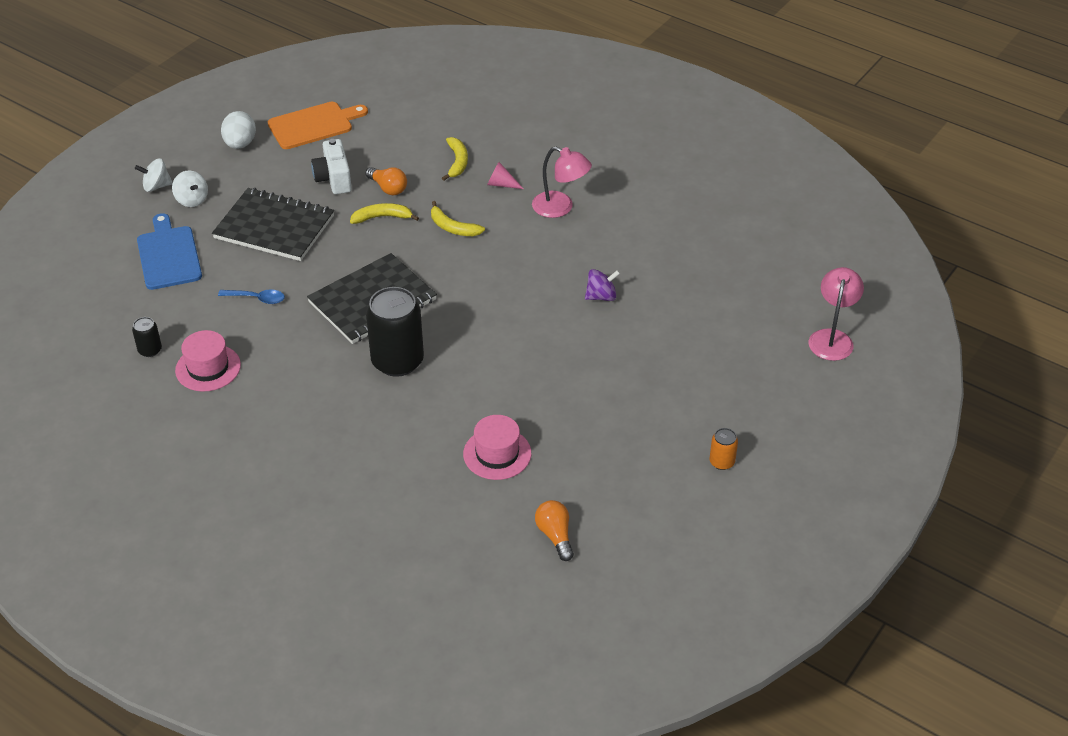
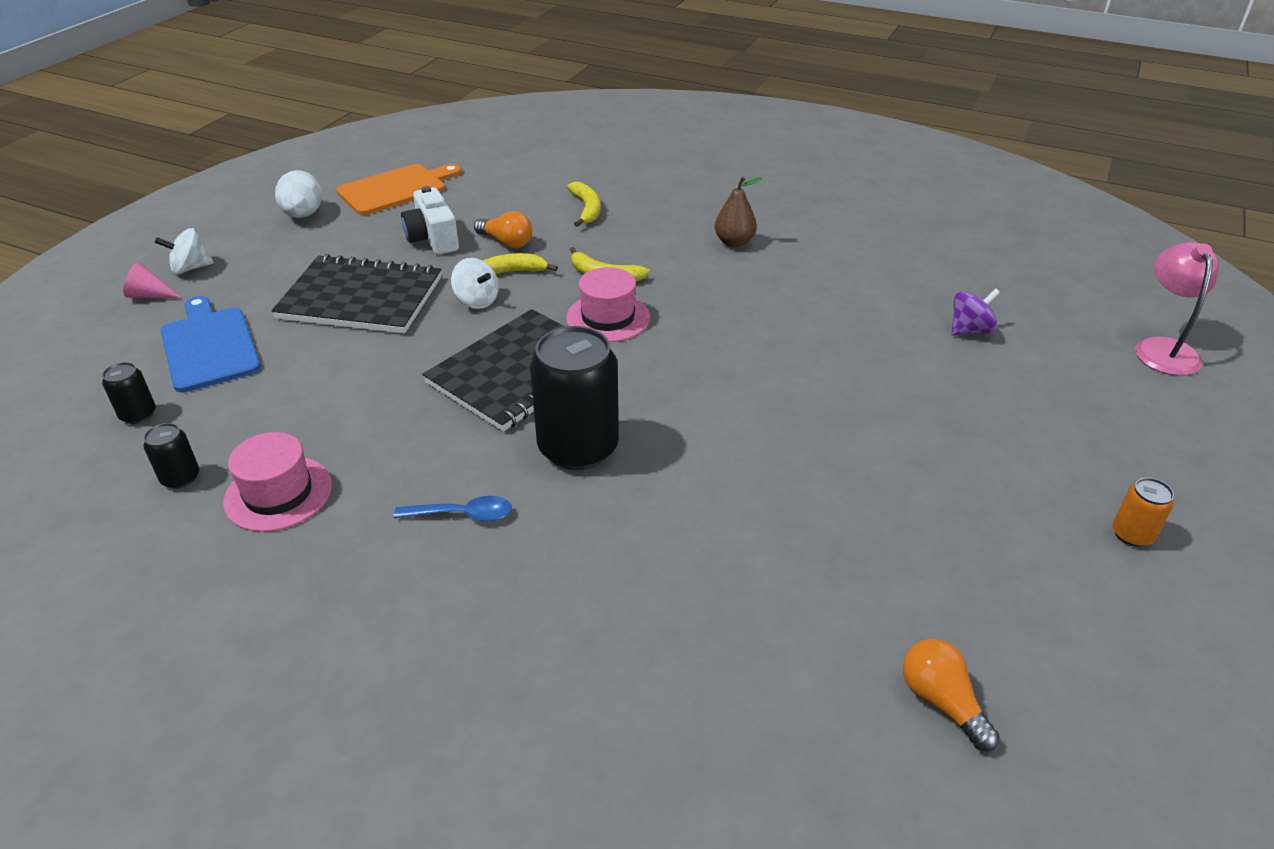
camera: 10 degrees left, 5 degrees down
white spinning top [172,170,208,207] -> white spinning top moved to [451,258,499,309]
blue spoon [218,290,285,304] -> blue spoon moved to [394,496,512,522]
pink hat [463,415,531,480] -> pink hat moved to [566,267,650,342]
pink cone [487,162,524,189] -> pink cone moved to [123,262,182,298]
pink lamp [532,147,592,218] -> brown pear [715,177,762,247]
purple spinning top [585,269,620,301] -> purple spinning top moved to [951,288,1000,336]
none -> black can [102,362,156,424]

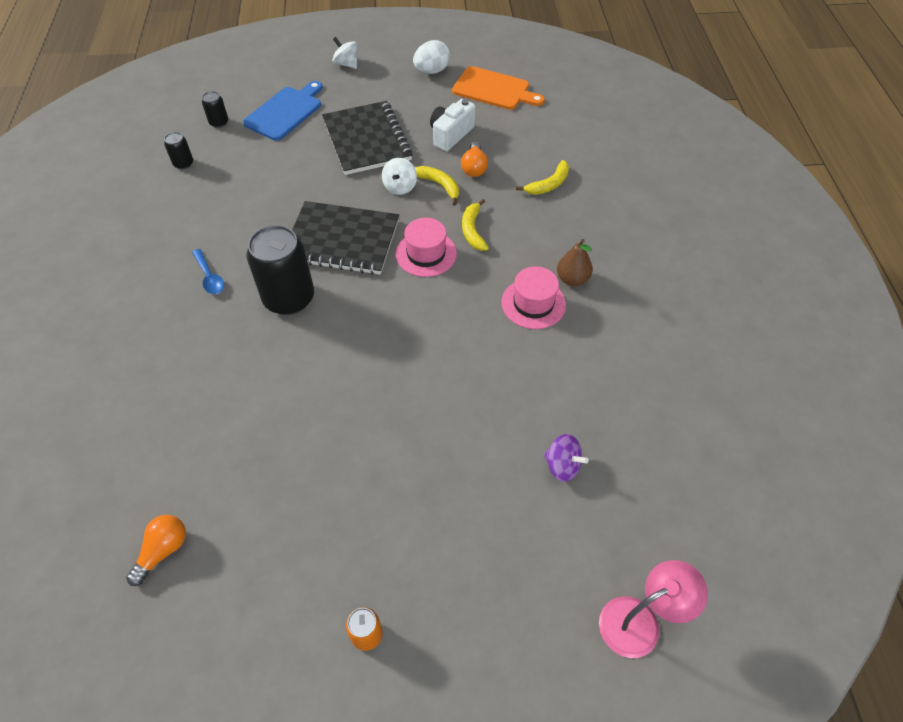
camera: 60 degrees right, 15 degrees up
pink cone [123,262,182,298] -> none
pink hat [223,432,332,532] -> pink hat moved to [502,266,566,329]

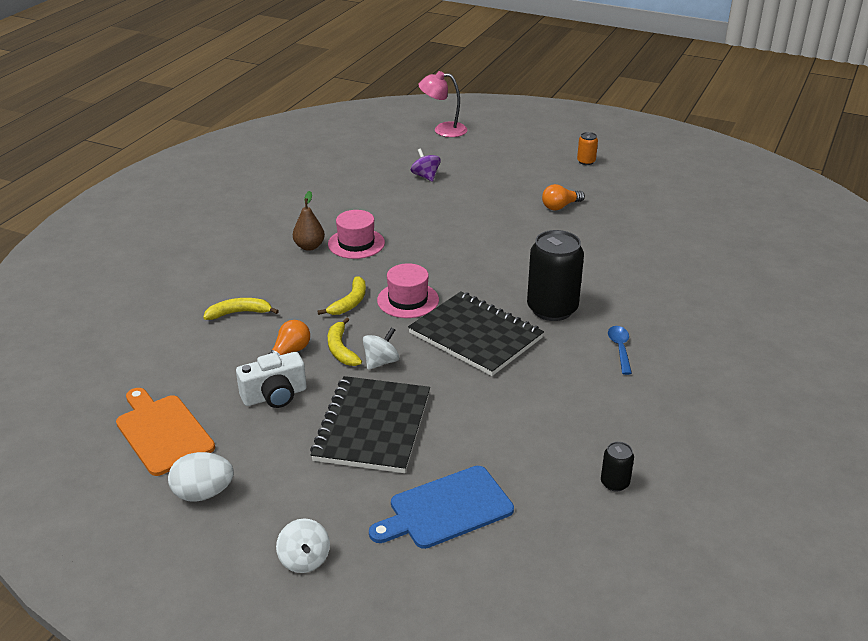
camera: 150 degrees left, 20 degrees down
orange light bulb [126,515,186,586] -> orange light bulb moved to [542,184,585,210]
black can [202,91,228,128] -> none

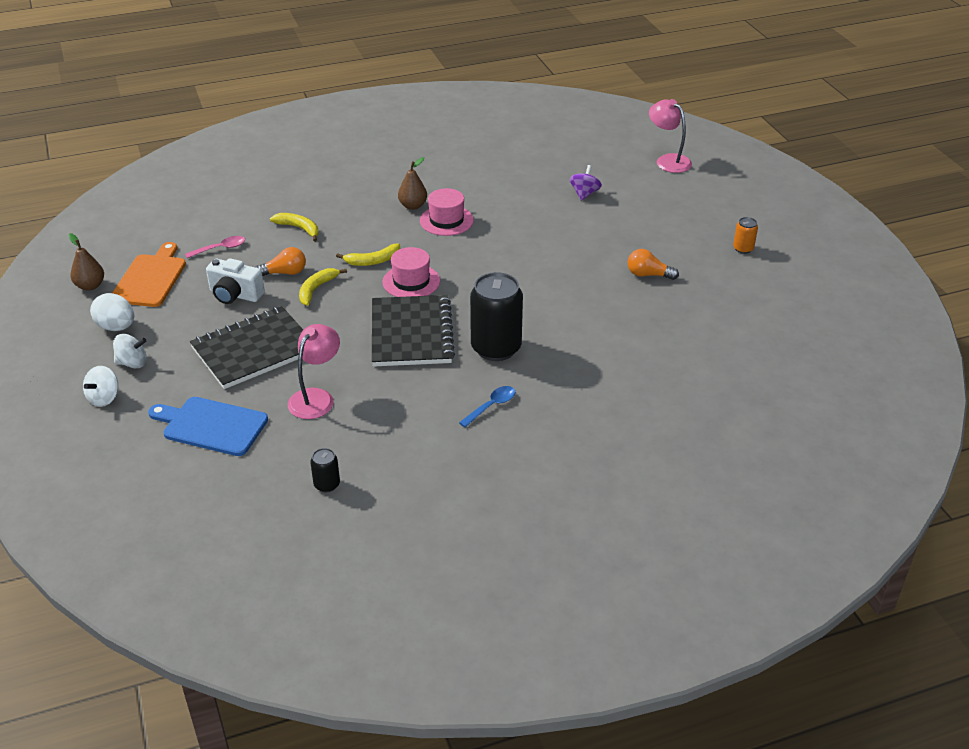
camera: 45 degrees right, 5 degrees up
white spinning top [363,327,399,370] -> white spinning top moved to [113,334,147,368]
none -> brown pear [68,233,104,291]
none -> pink spoon [185,236,245,258]
none -> pink lamp [287,324,340,419]

